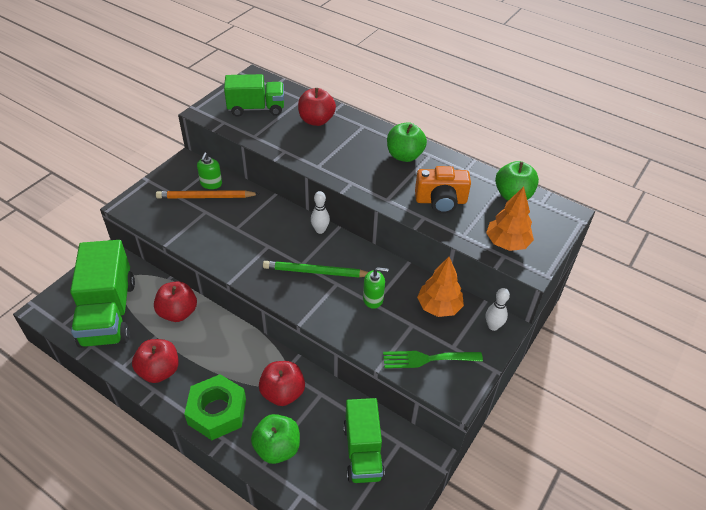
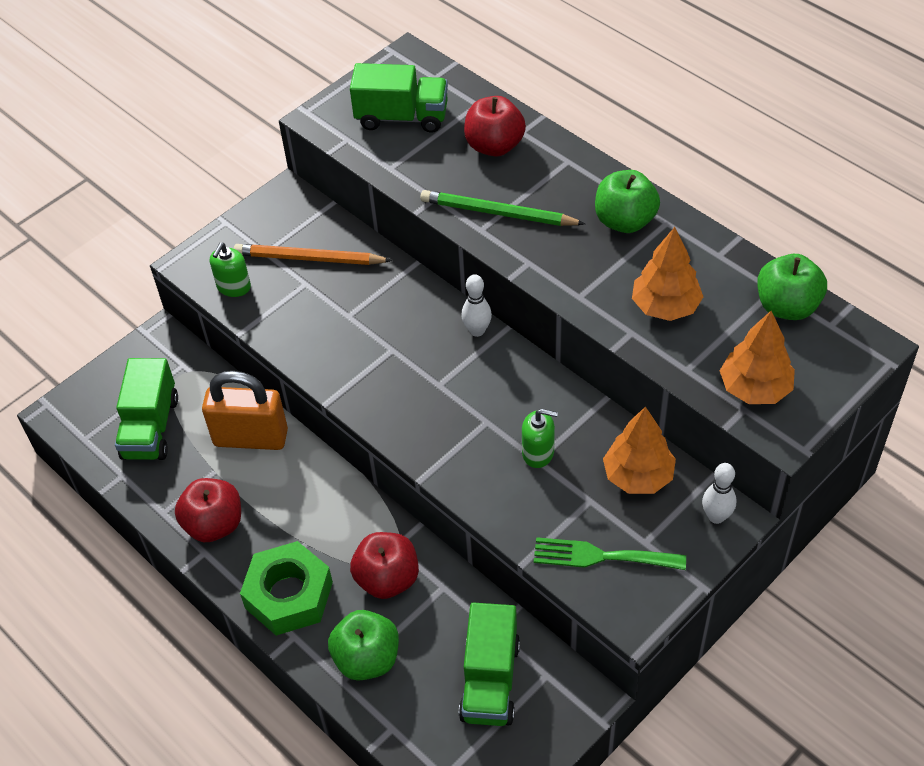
camera: 15 degrees right, 5 degrees up
green truck [70,240,135,348] -> green truck [115,358,178,460], size x0.65
red apple [154,281,197,322] -> orange padlock [202,371,288,450]
green soap dispenser [197,153,222,189] -> green soap dispenser moved to [210,243,251,297]
green pencil [263,261,368,278] -> green pencil moved to [420,190,585,226]
orange camera [415,166,471,214] -> orange tree [632,227,703,321]

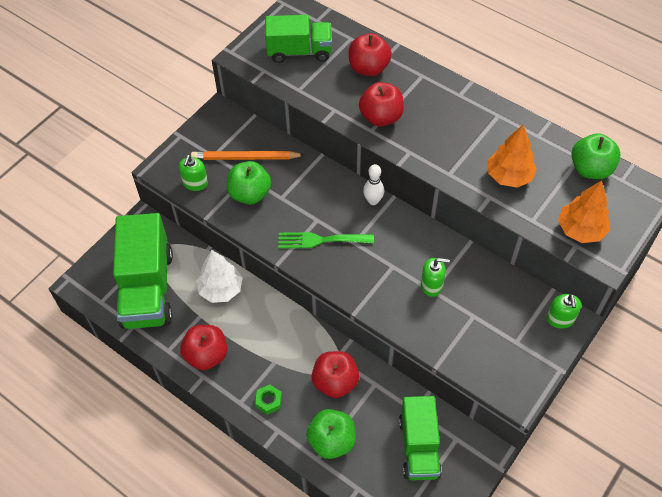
camera: 10 degrees left, 5 degrees up
green truck [115,358,178,460] -> green truck [113,213,173,329], size x1.53
orange padlock [202,371,288,450] -> white tree [196,250,243,303]
green nut [240,541,333,636] -> green nut [255,384,282,415], size x0.45
green pencil [420,190,585,226] -> red apple [359,82,404,127]
green fork [534,537,686,570] -> green fork moved to [278,232,374,249]
green apple [595,170,660,233] -> green apple moved to [227,161,271,204]
orange tree [603,406,676,494] -> none
white bowling pin [702,463,736,524] -> green soap dispenser [547,294,582,329]

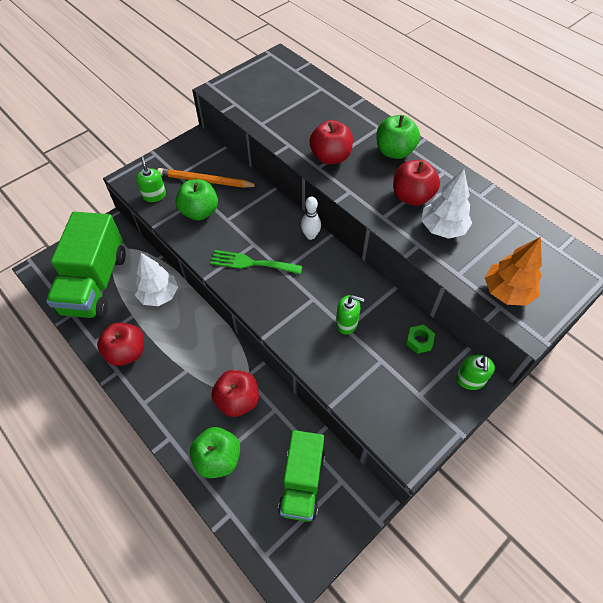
camera: 10 degrees right, 0 degrees up
green soap dispenser [179,155,208,191] -> green soap dispenser turned 135 degrees clockwise [136,156,166,202]
green nut [255,384,282,415] -> green nut moved to [406,324,435,354]
green truck [265,15,332,63] -> none
red apple [349,33,392,76] -> red apple moved to [393,160,440,206]
orange tree [487,125,537,188] -> white tree [422,169,472,239]
green apple [571,133,621,179] -> green apple moved to [376,115,420,159]

